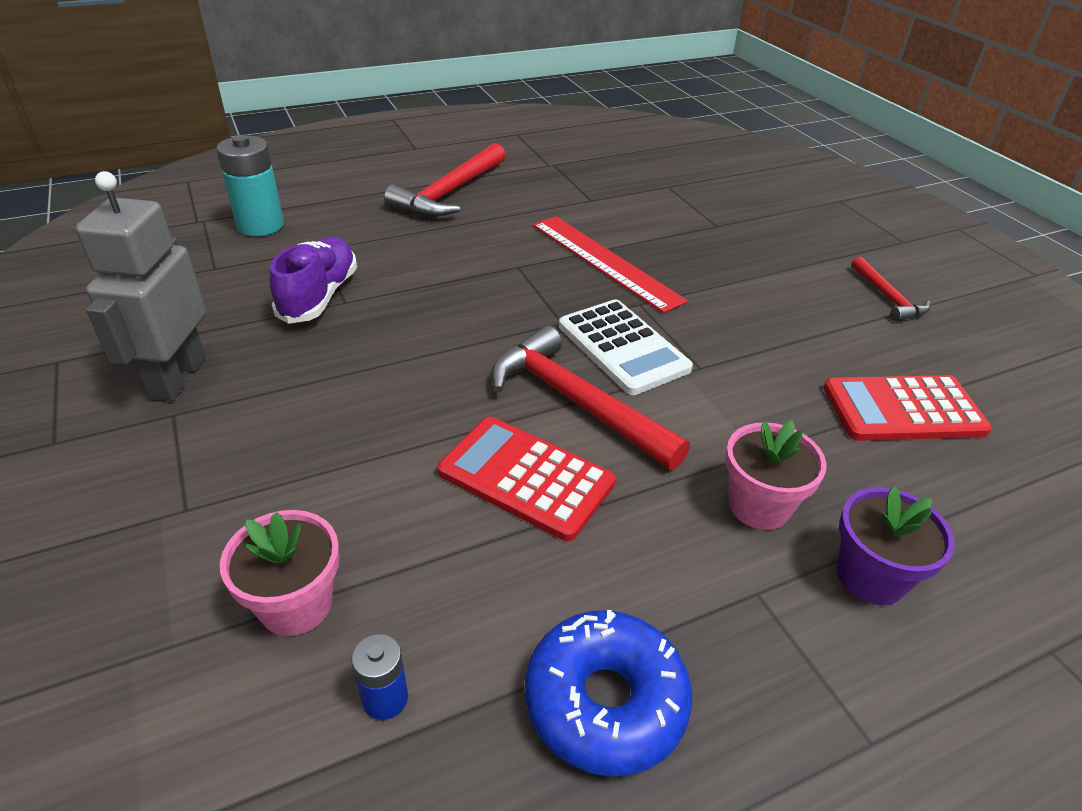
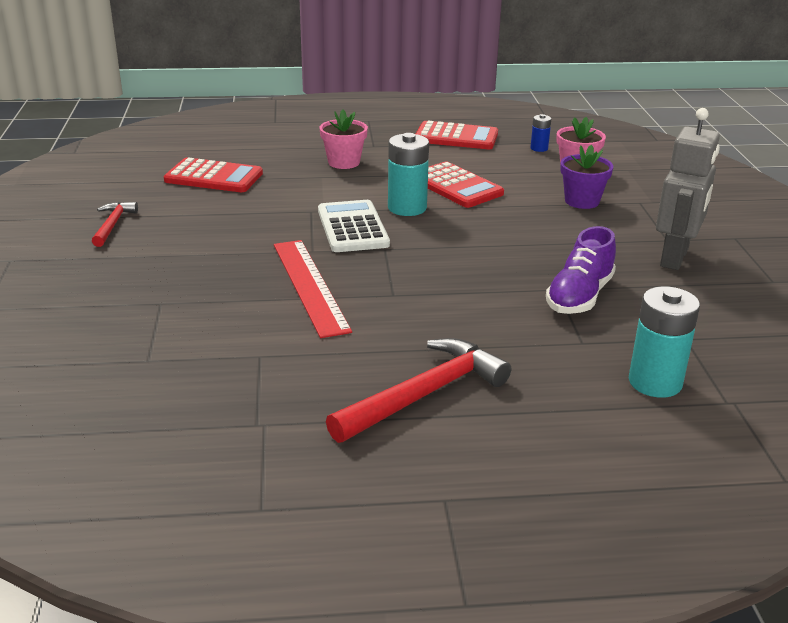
camera: 160 degrees left, 10 degrees down
red hammer [491,325,690,470] -> turquoise battery [388,133,429,216]
blue donut [525,610,692,777] -> red calculator [416,121,498,149]
purple flower pot [837,486,955,605] -> purple flower pot moved to [560,145,613,209]

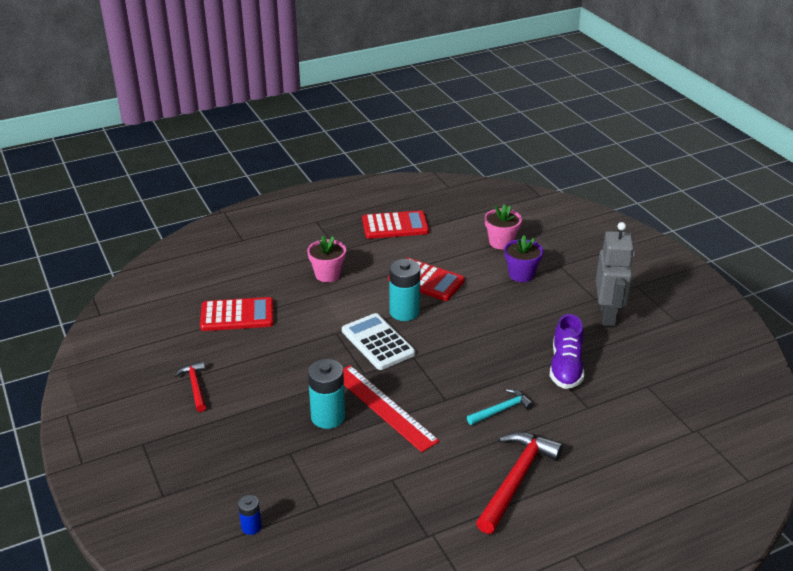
camera: 20 degrees left, 5 degrees up
blue battery [530,114,551,152] -> blue battery moved to [238,495,262,535]
turquoise battery [629,286,700,398] -> turquoise battery moved to [308,359,345,429]
none -> turquoise hammer [467,389,534,425]

